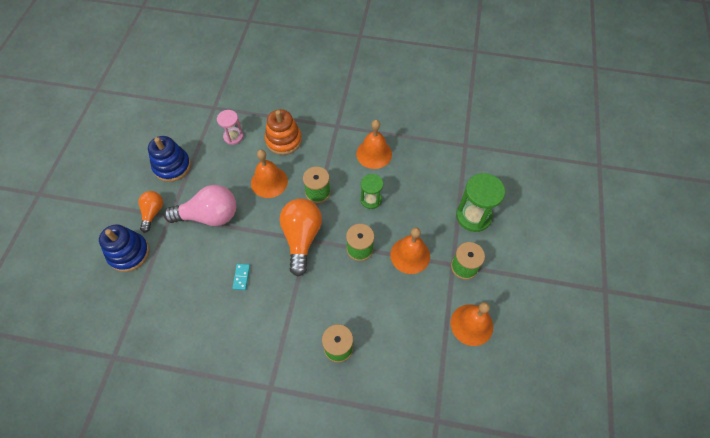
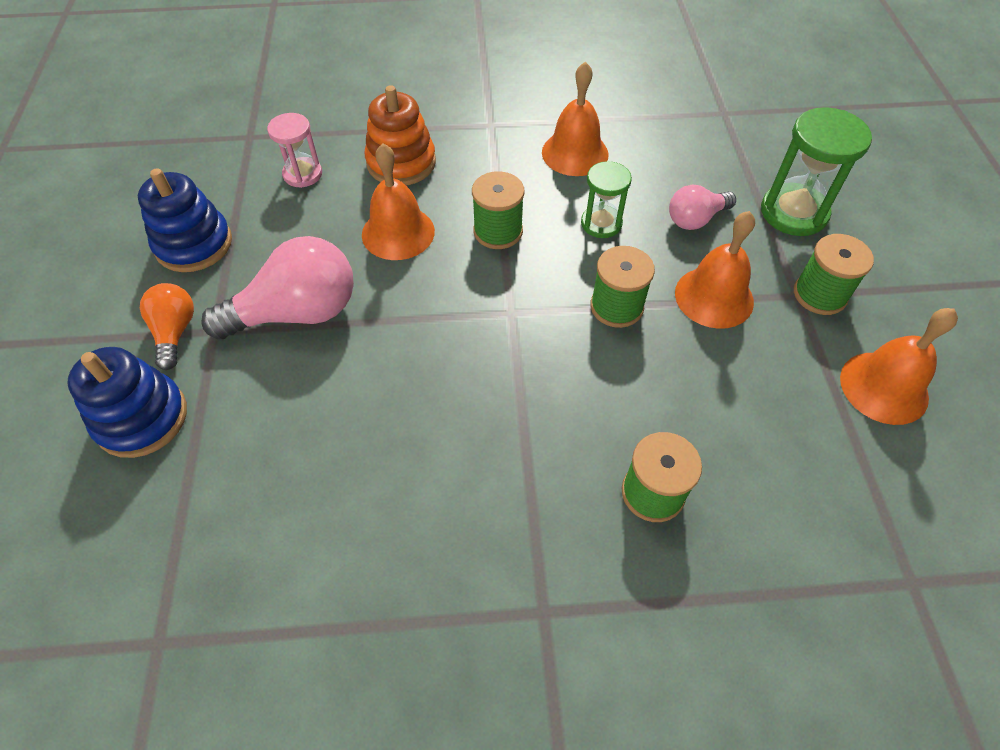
camera: 15 degrees left, 5 degrees down
turquoise domino [232,264,250,290] -> none
orange light bulb [280,198,322,277] -> none
none -> pink light bulb [669,185,736,230]

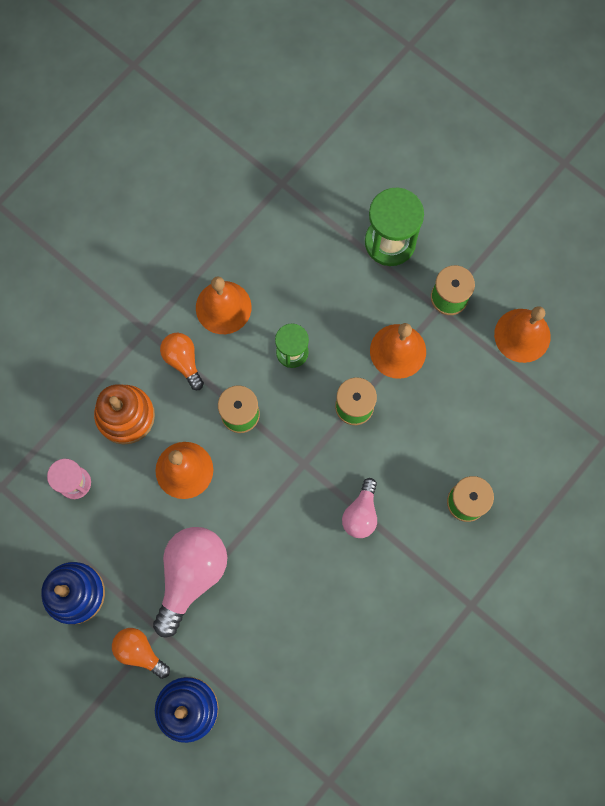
camera: 45 degrees left, 20 degrees up
pink light bulb [669,185,736,230] -> pink light bulb moved to [342,478,377,538]
none -> orange light bulb [160,333,204,390]

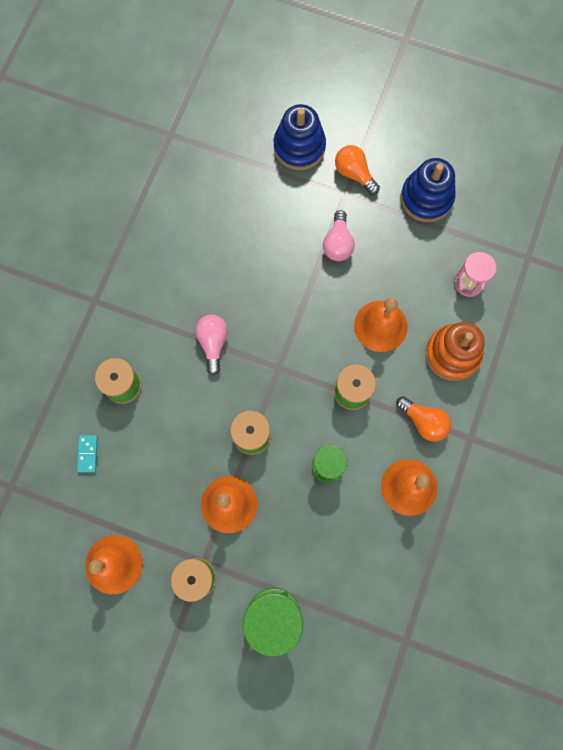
camera: 160 degrees right, 0 degrees up
orange light bulb [112,628,170,679] -> orange light bulb turned 150 degrees counterclockwise [335,145,380,195]
pink light bulb [153,527,227,637] -> pink light bulb [323,210,355,261], size x0.57
none -> turquoise domino [77,435,98,472]

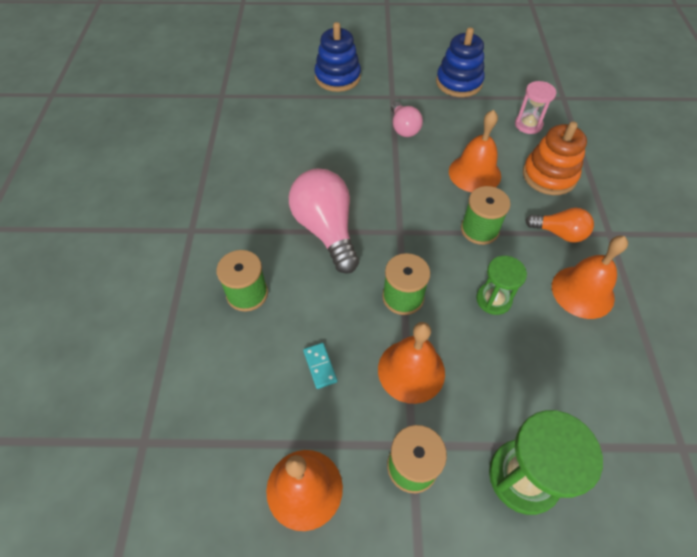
camera: 20 degrees left, 20 degrees down
turquoise domino [77,435,98,472] -> turquoise domino moved to [303,343,337,389]
pink light bulb [195,315,228,375] -> pink light bulb [289,169,359,274], size x1.76
orange light bulb [335,145,380,195] -> none

